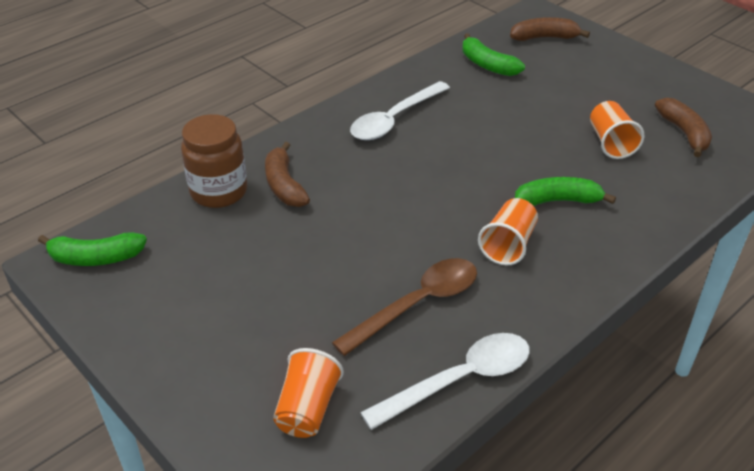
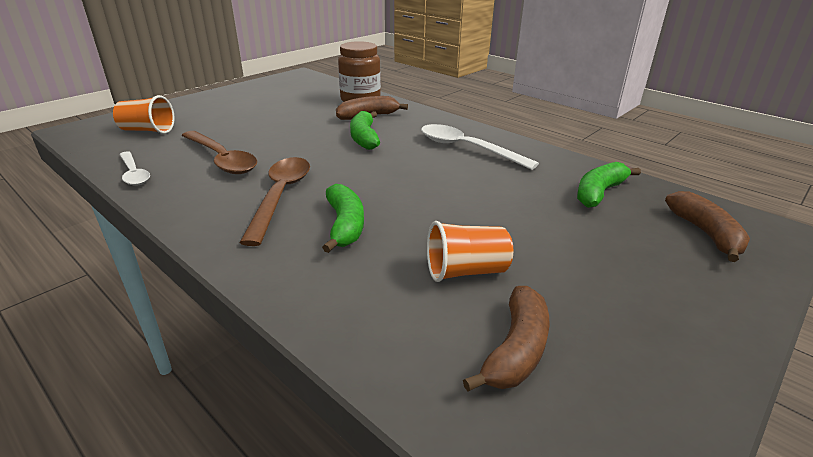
camera: 85 degrees right, 10 degrees down
green banana [38,232,147,266] -> green banana moved to [350,111,380,150]
white spoon [360,333,530,430] -> white spoon [119,151,150,186], size x0.63
orange cup [478,198,538,265] -> brown spoon [239,157,310,246]
brown banana [655,98,712,158] -> brown banana turned 45 degrees counterclockwise [463,286,549,391]

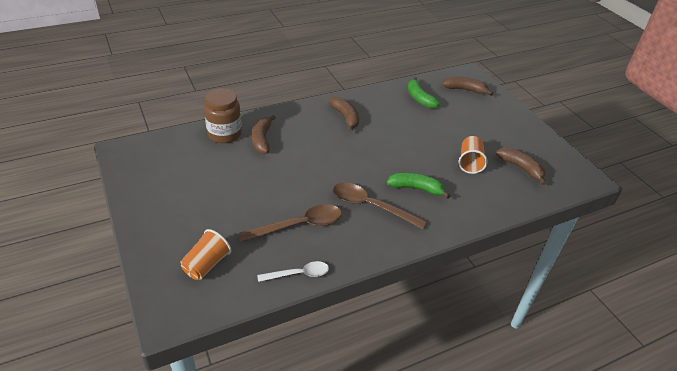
camera: 70 degrees left, 10 degrees up
green banana [350,111,380,150] -> none
white spoon [421,124,539,170] -> brown banana [329,97,359,132]

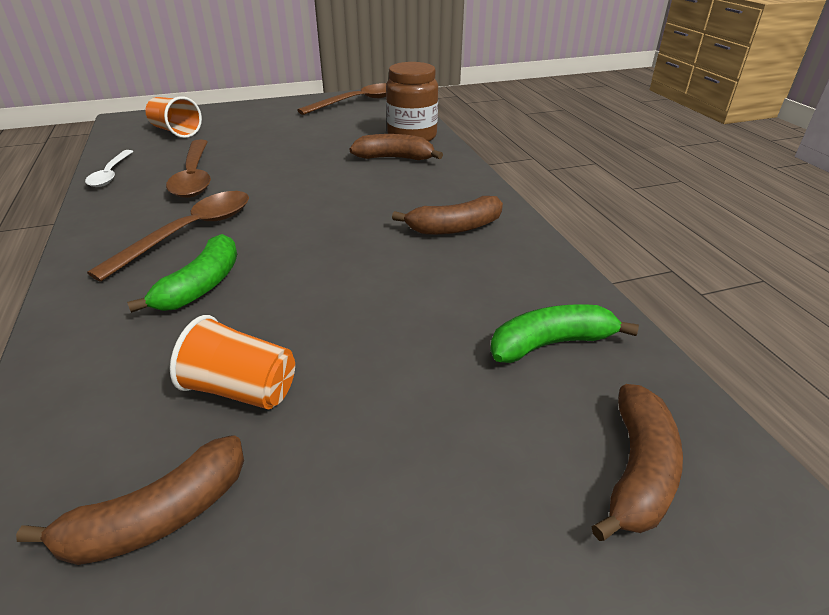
camera: 100 degrees right, 5 degrees down
none -> brown spoon [297,83,387,115]

